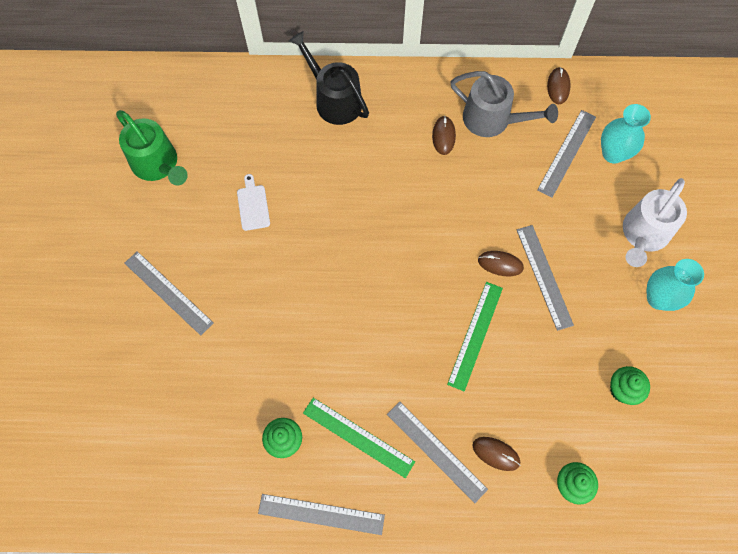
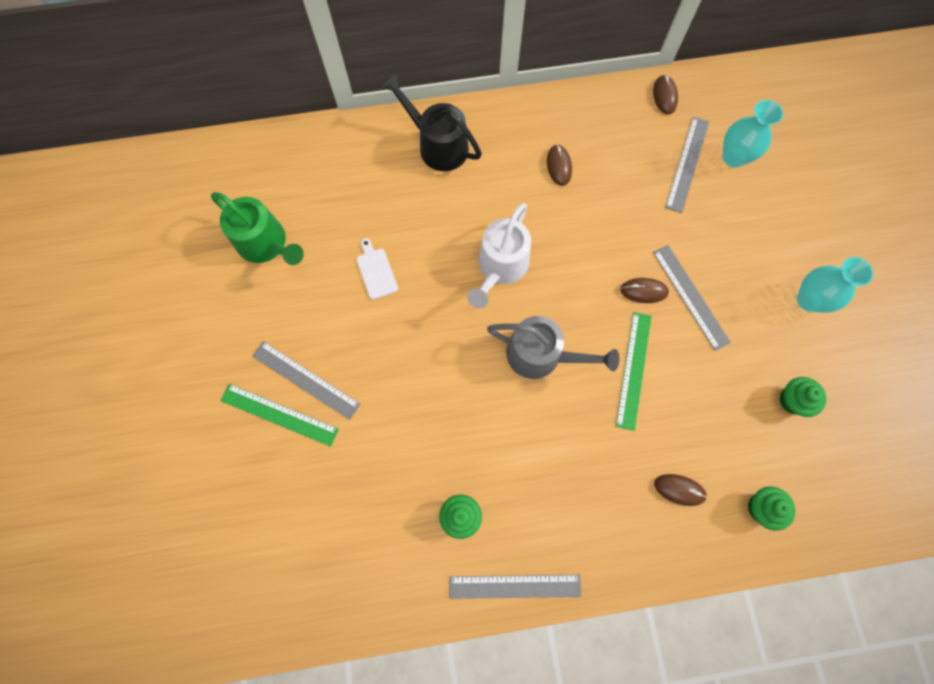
camera: 10 degrees left, 5 degrees up
green ruler [303,398,415,478] -> green ruler moved to [220,384,339,447]
grey ruler [387,402,488,503] -> none
grey watering can [450,71,558,137] -> grey watering can moved to [487,316,619,379]
white watering can [623,178,687,267] -> white watering can moved to [467,203,531,308]

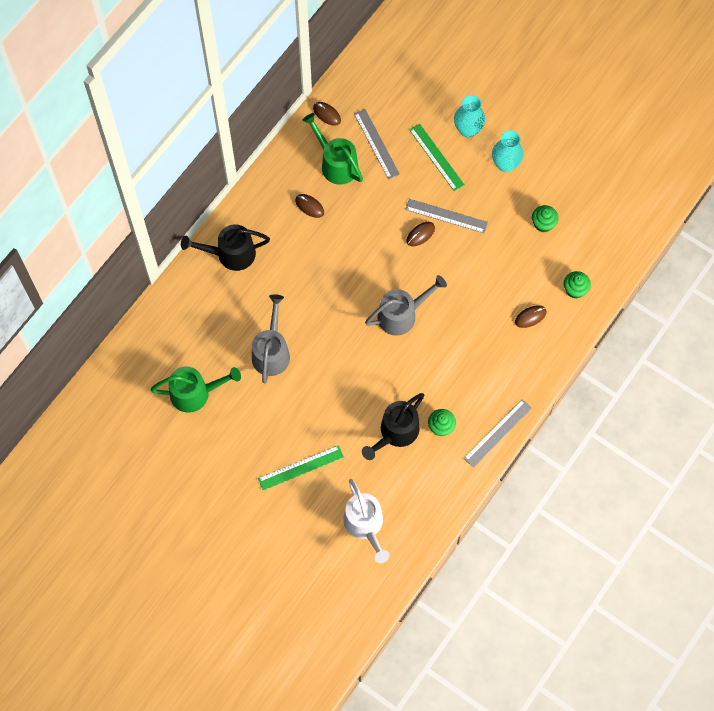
camera: 45 degrees left, 5 degrees down
grey ruler [252,341,360,420] -> none
white cutting board [356,238,398,300] -> grey watering can [252,294,290,383]
white watering can [467,203,531,308] -> white watering can moved to [343,479,390,563]
green ruler [616,312,652,431] -> green ruler moved to [409,124,464,191]
turquoise vase [723,100,783,167] -> turquoise vase moved to [454,95,485,137]
none -> green watering can [302,113,363,185]
none -> black watering can [362,393,424,460]

